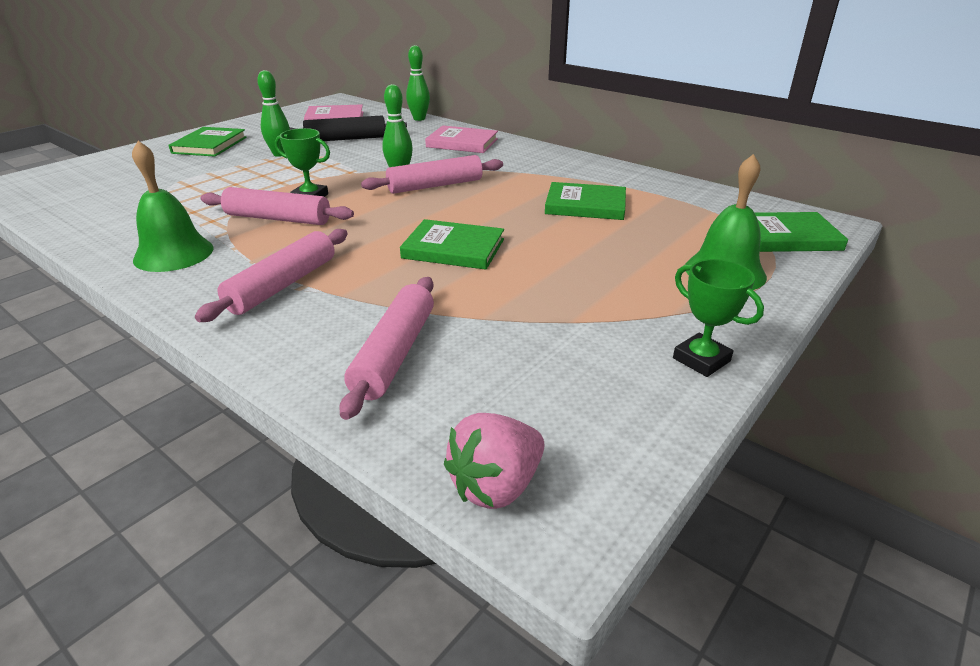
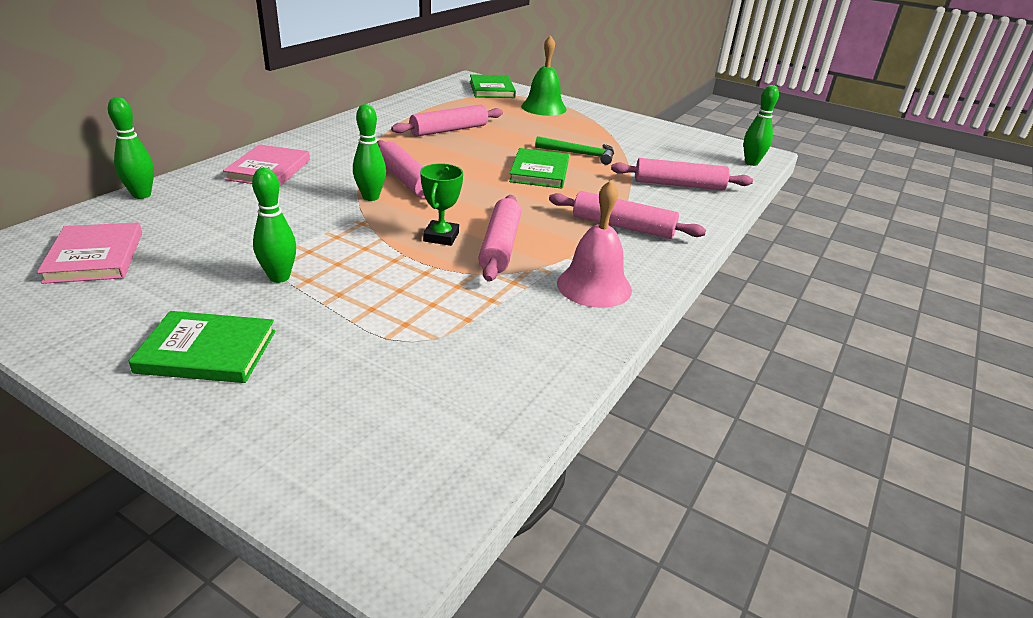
camera: 100 degrees left, 0 degrees up
green bell [132,141,213,272] -> pink bell [557,180,632,308]
black rolling pin [290,116,407,141] -> none
pink strawberry [444,413,545,509] -> green bowling pin [743,85,779,166]
green book [545,182,626,220] -> pink rolling pin [391,105,503,137]
green trophy [673,259,764,377] -> none
none -> green hammer [535,136,614,165]

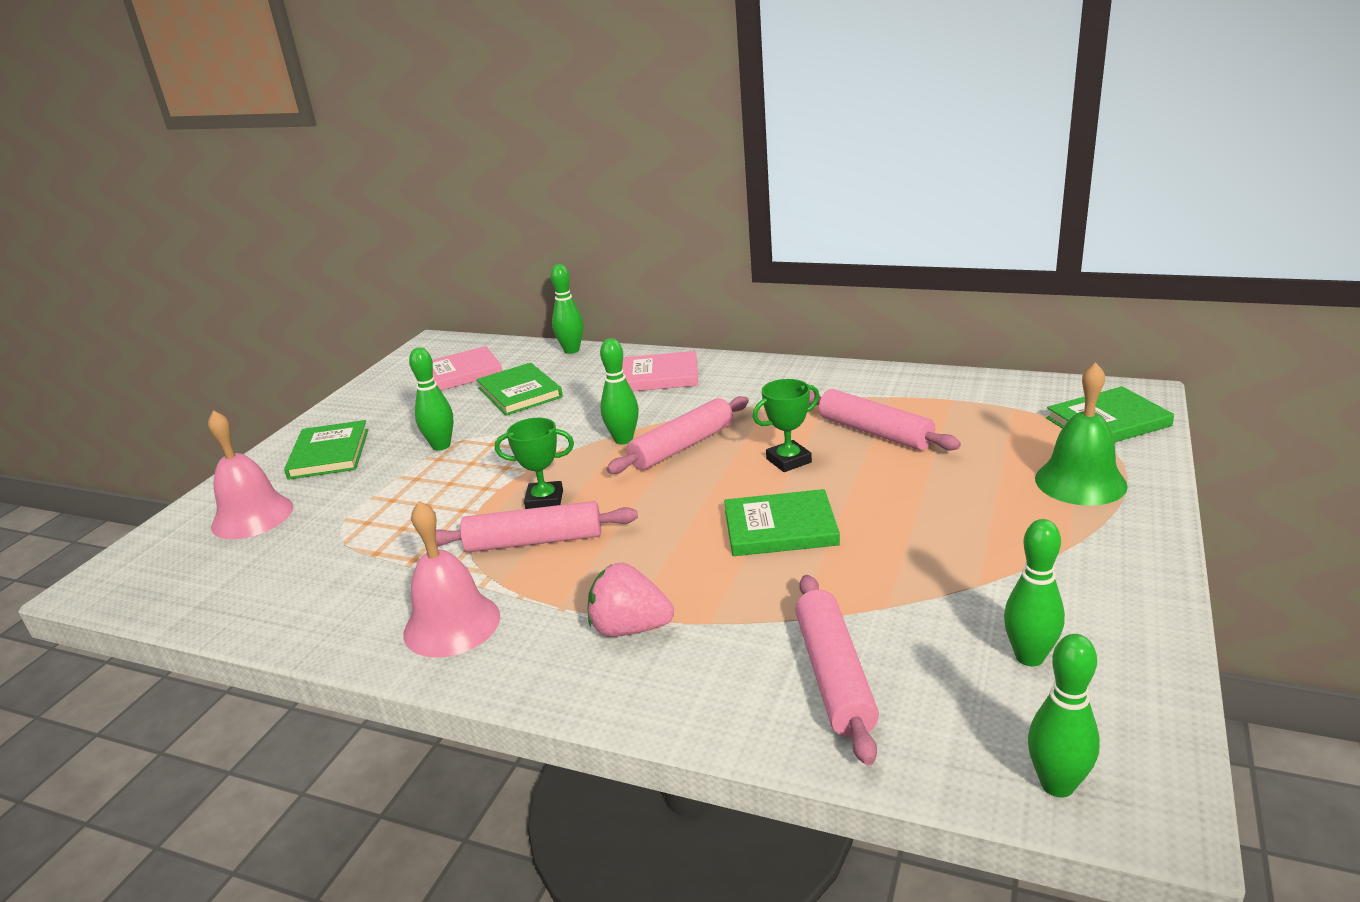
camera: 85 degrees right, 5 degrees down
green hammer [535,136,614,165] -> none
pink rolling pin [549,191,706,239] -> pink strawberry [588,563,674,637]
none -> pink bell [208,410,293,539]
none -> green book [477,363,563,416]
none -> green trophy [753,379,819,472]
none -> green bowling pin [1004,519,1065,667]

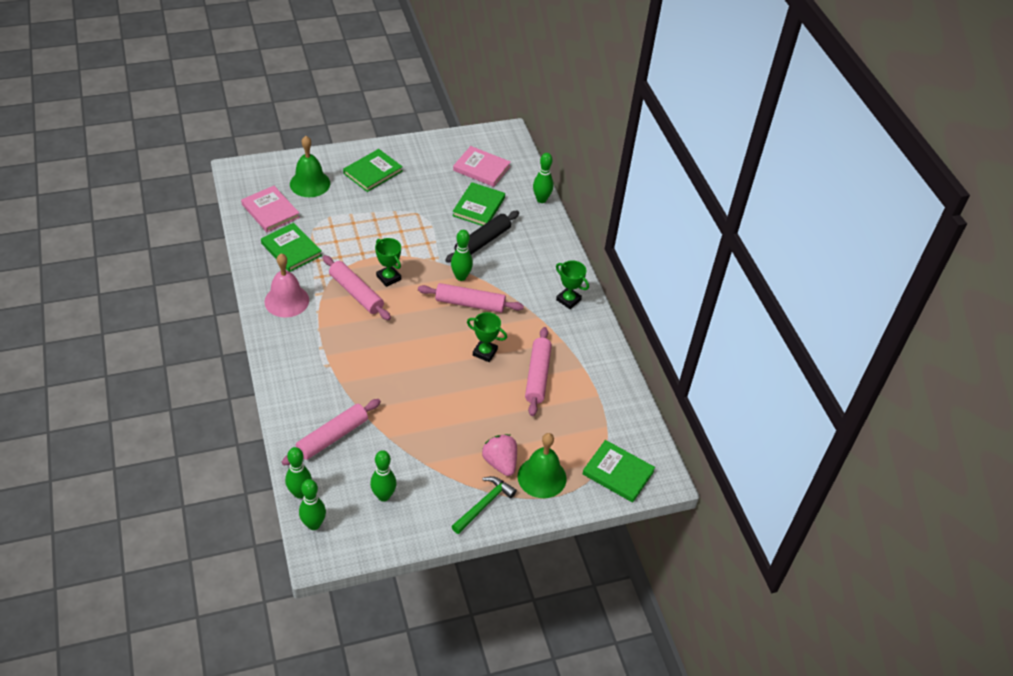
camera: 45 degrees right, 20 degrees up
pink bell [208,410,293,539] -> green bell [290,136,330,197]
green bowling pin [409,347,454,451] -> green bowling pin moved to [285,447,312,499]
pink strawberry [588,563,674,637] -> pink strawberry moved to [482,434,517,476]
pink book [622,351,698,391] -> pink book moved to [241,186,300,232]
green book [724,489,840,556] -> green book moved to [261,223,322,272]
none -> black rolling pin [445,211,519,263]
none -> green hammer [451,476,517,534]
none -> green trophy [556,261,589,309]

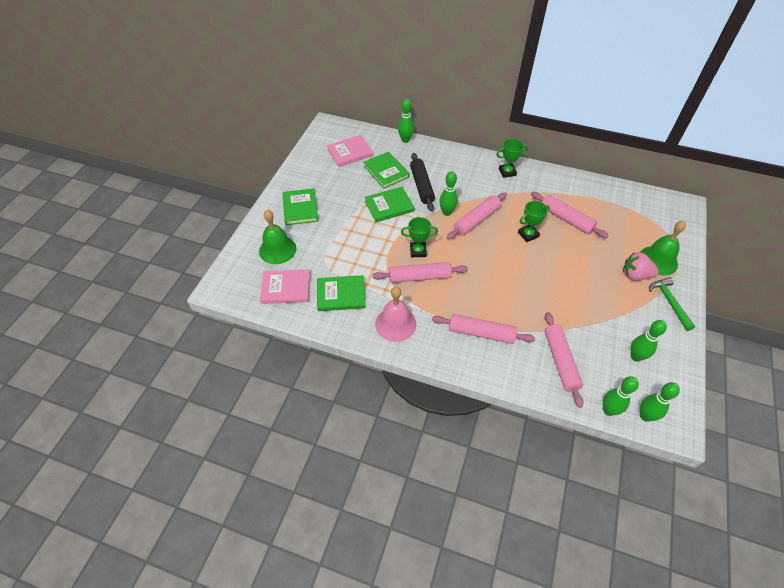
camera: 50 degrees left, 5 degrees up
green book [582,440,655,503] -> green book moved to [364,187,415,222]
none -> pink rolling pin [432,314,535,344]

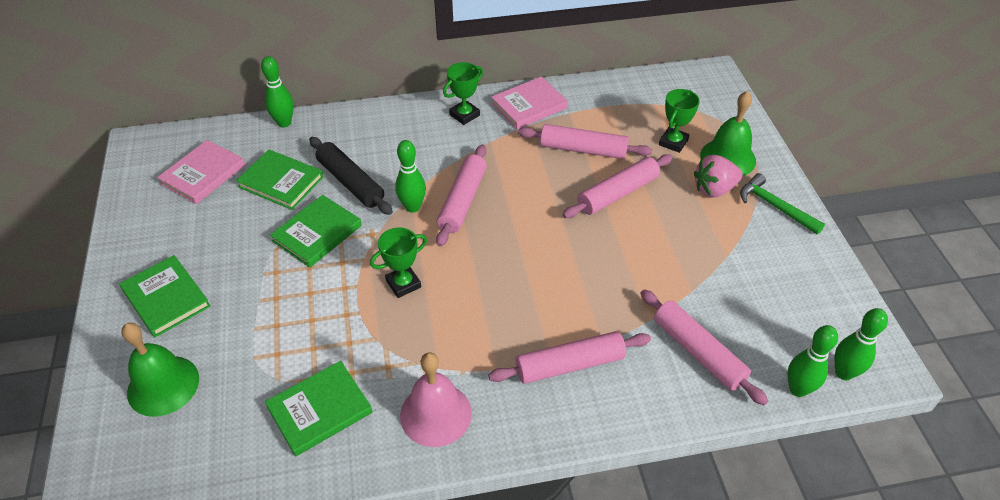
camera: 30 degrees left, 5 degrees down
pink book [260,270,310,304] -> pink book moved to [491,76,568,129]
pink rolling pin [372,262,468,283] -> pink rolling pin moved to [563,154,673,218]
green trophy [518,201,549,242] -> green trophy moved to [659,89,700,153]
green bowling pin [631,320,667,362] -> none

